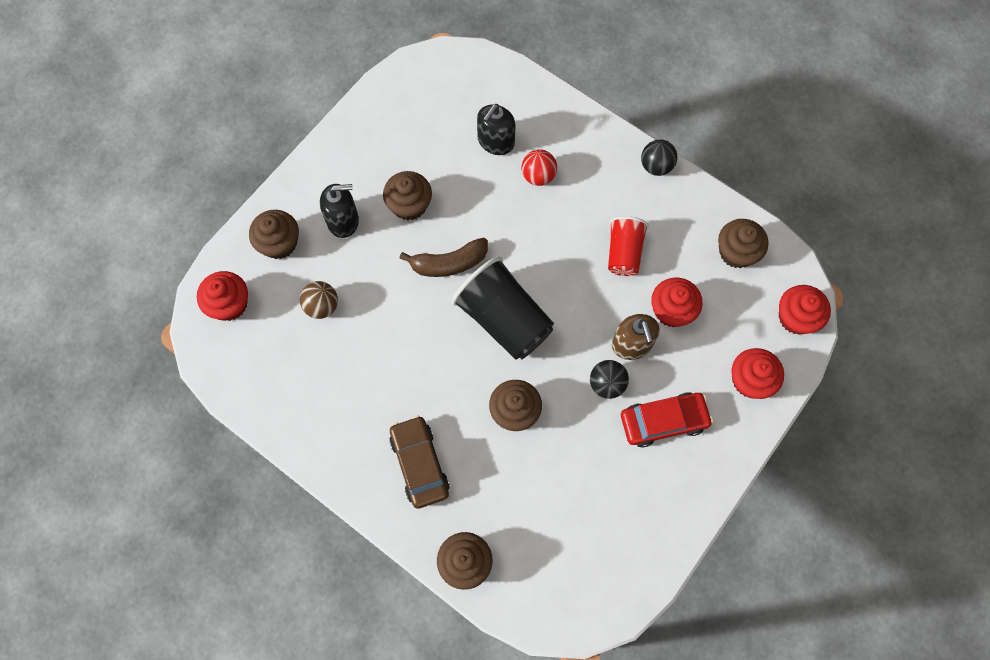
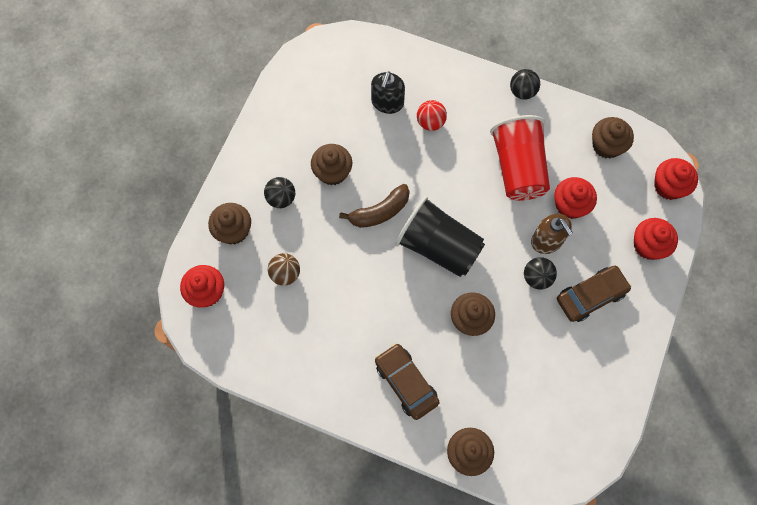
camera: 15 degrees left, 0 degrees up
black soap dispenser [320,184,359,238] -> black ball [264,177,295,208]
red cup [608,216,649,276] -> red cup [490,115,550,201], size x1.68
red car [621,392,713,447] -> brown car [557,266,632,322]

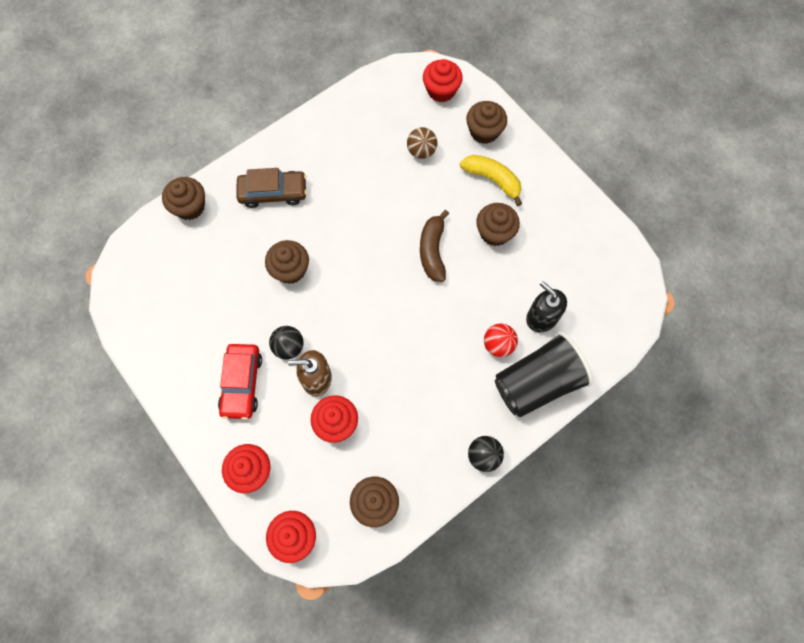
camera: 120 degrees right, 0 degrees up
black ball [264,177,295,208] -> yellow banana [460,155,522,206]
black cup [396,196,485,277] -> black cup moved to [495,332,593,417]
red cup [490,115,550,201] -> none
brown car [557,266,632,322] -> red car [218,344,262,420]

